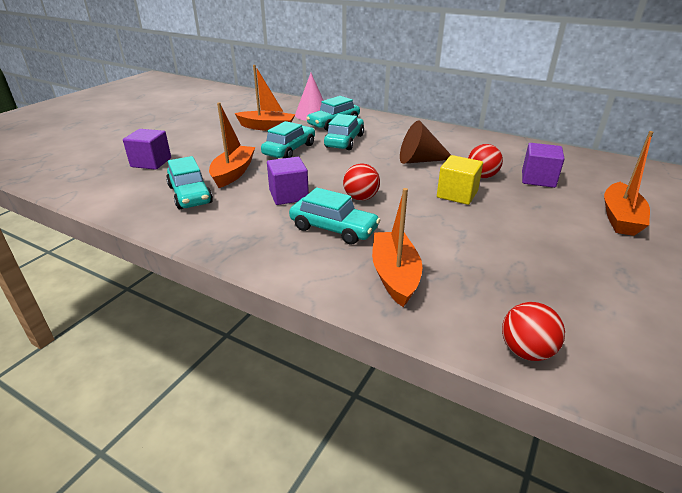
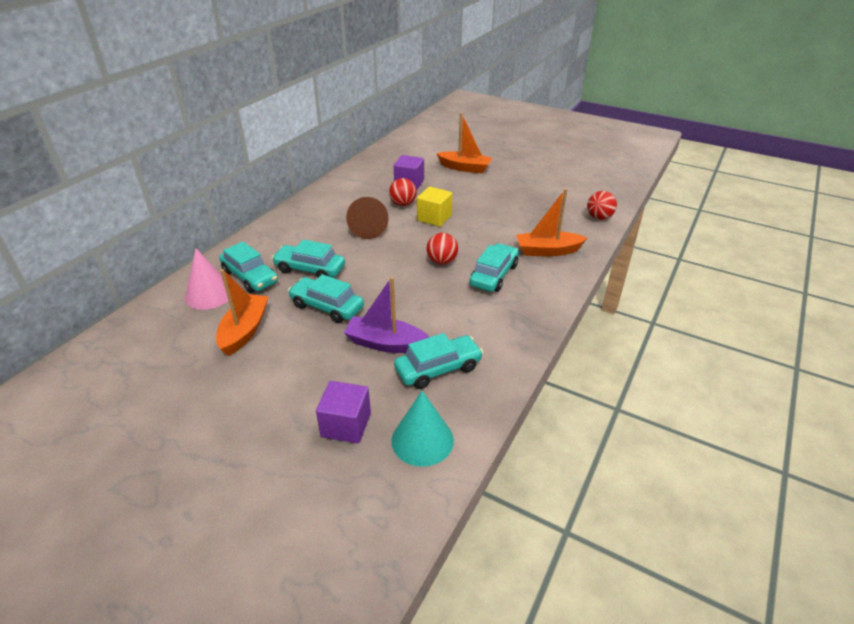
camera: 90 degrees left, 5 degrees up
orange boat [209,102,255,188] -> purple boat [344,277,429,353]
purple cube [267,157,309,205] -> none
none -> turquoise cone [391,390,454,467]

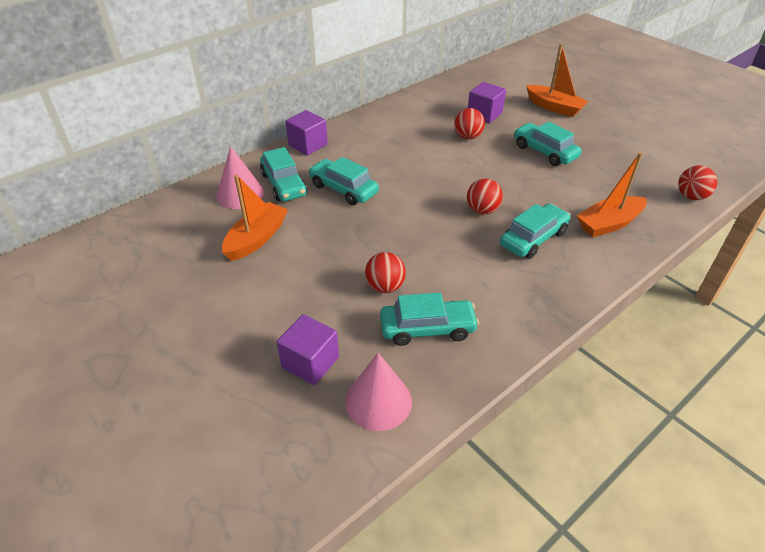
camera: 20 degrees right, 5 degrees up
turquoise car [288,274,364,323] -> turquoise car moved to [514,121,581,166]
purple boat [344,277,429,353] -> red ball [365,252,406,293]
brown cone [346,197,389,239] -> none
turquoise cone [391,390,454,467] -> pink cone [345,353,412,431]
yellow cube [417,186,452,227] -> none
orange boat [516,188,587,256] -> orange boat turned 45 degrees counterclockwise [577,152,647,237]
none -> purple cube [285,110,328,156]

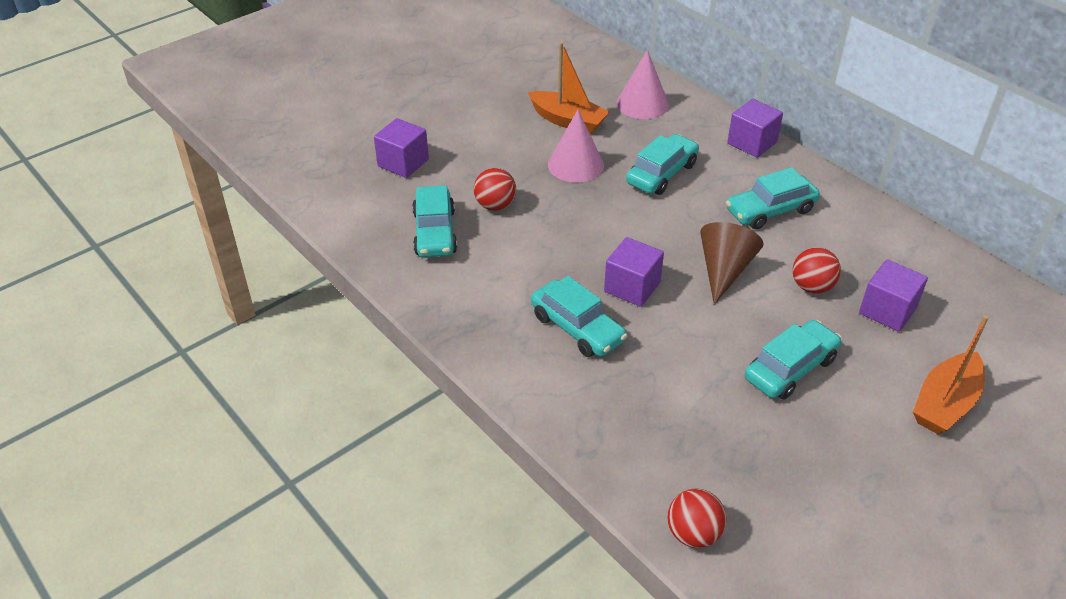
camera: 90 degrees right, 0 degrees up
turquoise car [260,147,307,201] -> turquoise car moved to [726,167,820,229]
pink cone [345,353,412,431] -> pink cone moved to [548,110,604,182]
red ball [467,179,503,214] -> purple cube [604,237,664,307]
orange boat [577,152,647,237] -> none
none -> brown cone [700,222,764,305]

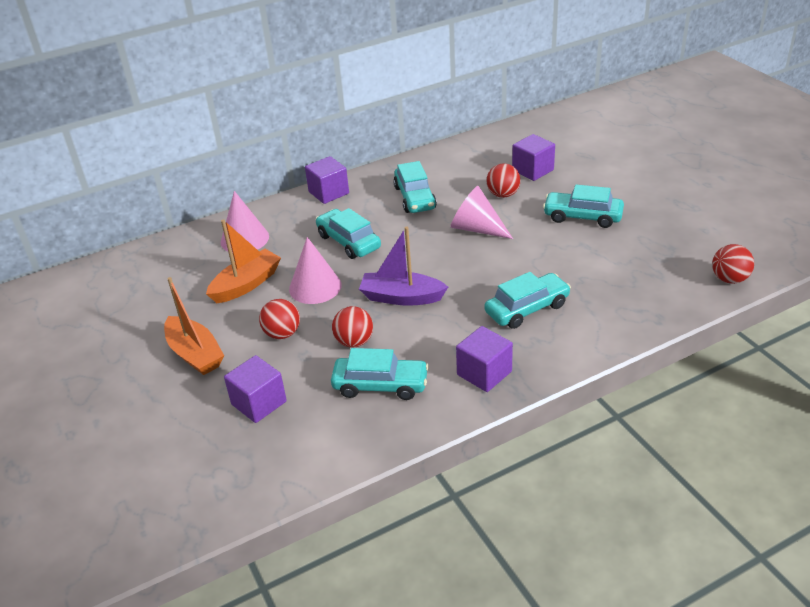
camera: 75 degrees left, 5 degrees down
purple cube [604,237,664,307] -> purple cube moved to [456,326,513,392]
brown cone [700,222,764,305] -> pink cone [450,186,513,239]
turquoise car [745,320,842,400] -> turquoise car turned 45 degrees counterclockwise [543,185,624,228]
orange boat [913,315,989,434] -> orange boat moved to [164,277,224,375]
none -> red ball [259,299,300,339]
none -> purple boat [359,226,448,306]

